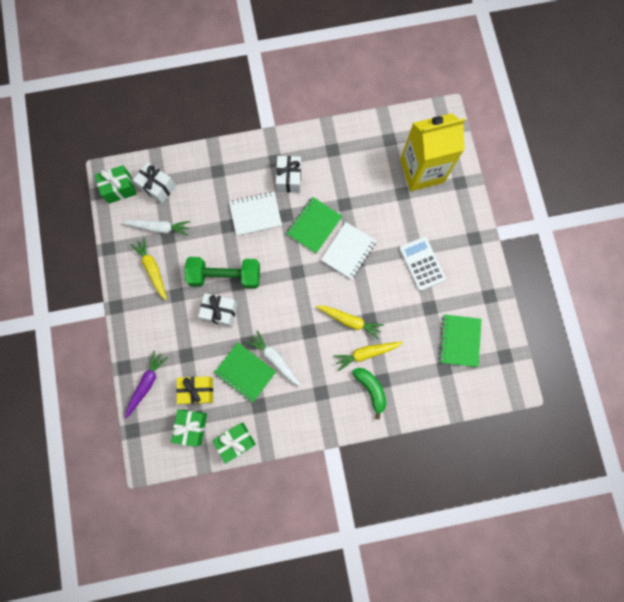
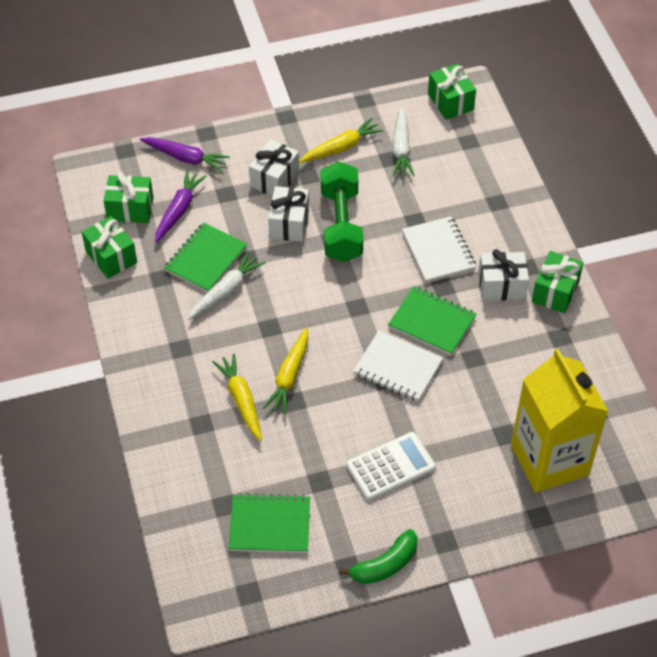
camera: 85 degrees right, 25 degrees down
white gift [133,162,176,204] -> white gift moved to [249,140,299,196]
yellow gift [176,376,213,404] -> purple carrot [155,170,207,243]
green banana [352,368,386,420] -> green banana moved to [339,529,417,584]
none -> green gift [532,251,584,313]

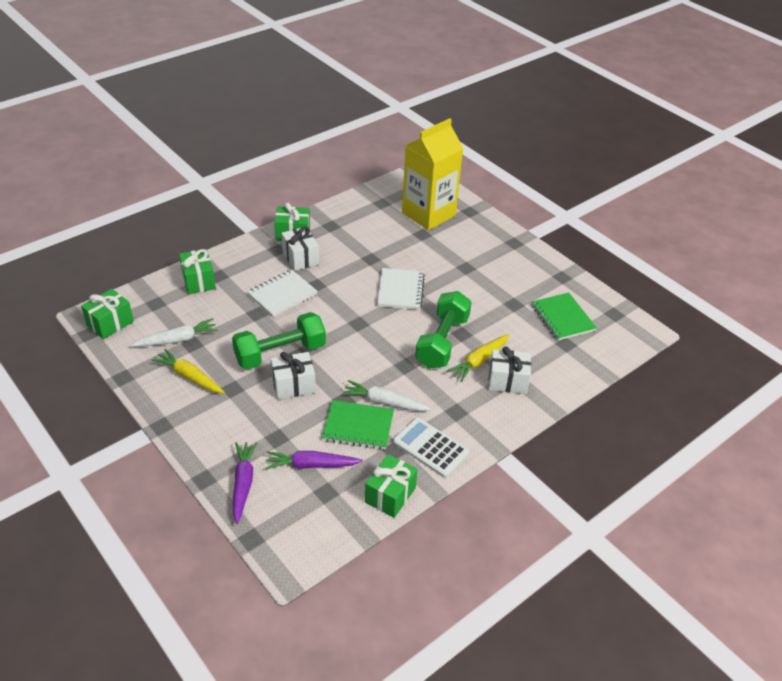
camera: 115 degrees left, 10 degrees down
green gift [104,172,154,223] -> green gift moved to [179,249,216,294]
white gift [249,140,299,196] -> white gift moved to [489,346,531,394]
yellow carrot [263,327,308,415] -> green dumbbell [415,291,471,369]
green banana [339,529,417,584] -> none
white calculator [346,432,436,501] -> white calculator moved to [393,417,469,477]
green notebook [388,286,476,355] -> none

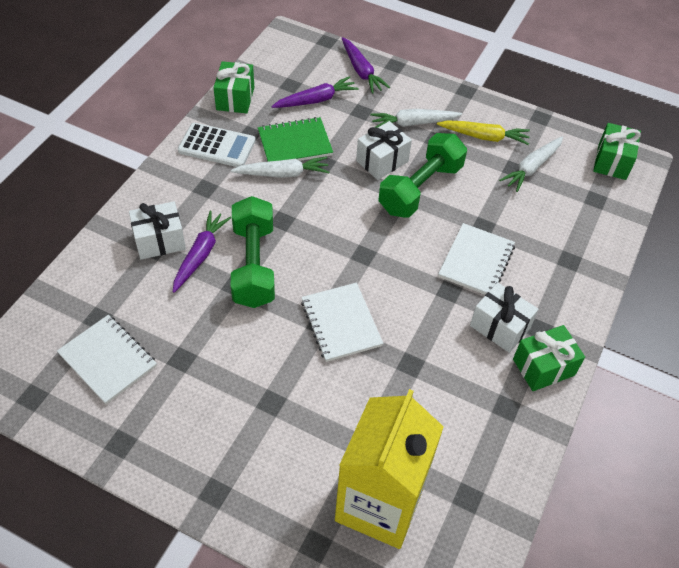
camera: 155 degrees right, 10 degrees up
green gift [179,249,216,294] -> none
yellow carrot [447,334,509,382] -> purple carrot [173,210,231,293]
green notebook [532,293,597,340] -> white notebook [57,315,157,404]
none -> white carrot [370,109,462,128]

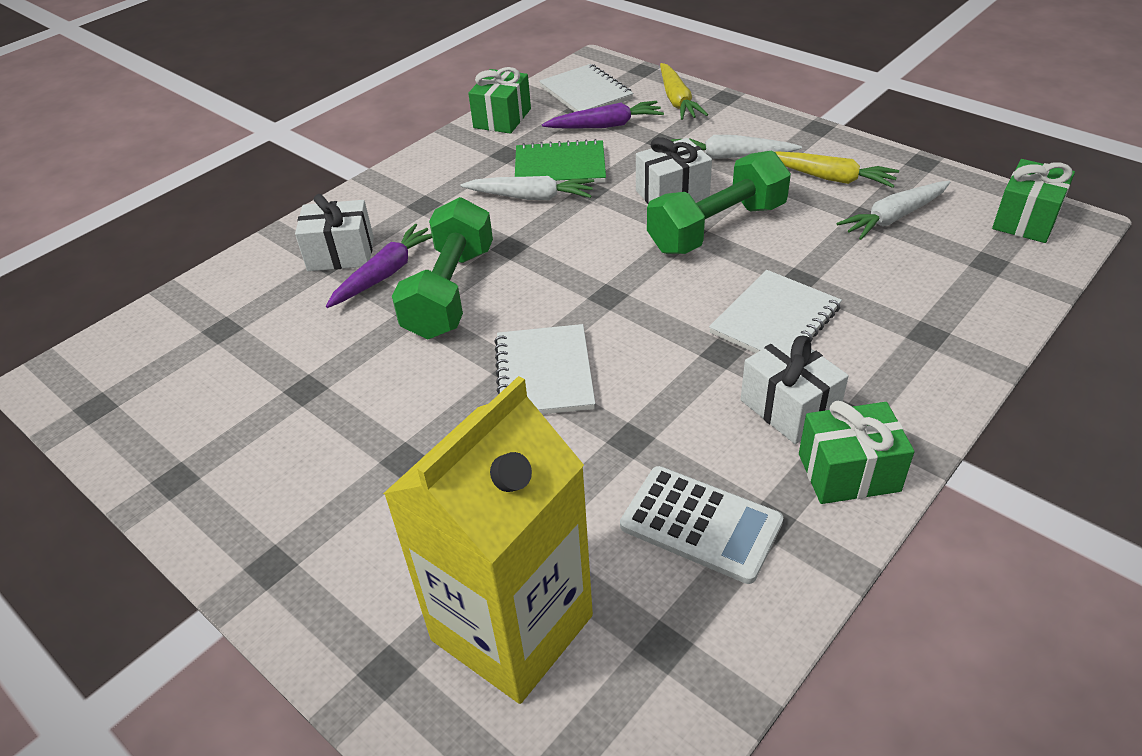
camera: 20 degrees right, 10 degrees down
white notebook [57,315,157,404] -> white notebook moved to [539,64,633,112]
white calculator [178,123,255,167] -> white calculator moved to [620,466,783,584]
purple carrot [342,37,390,94] -> yellow carrot [660,63,708,120]

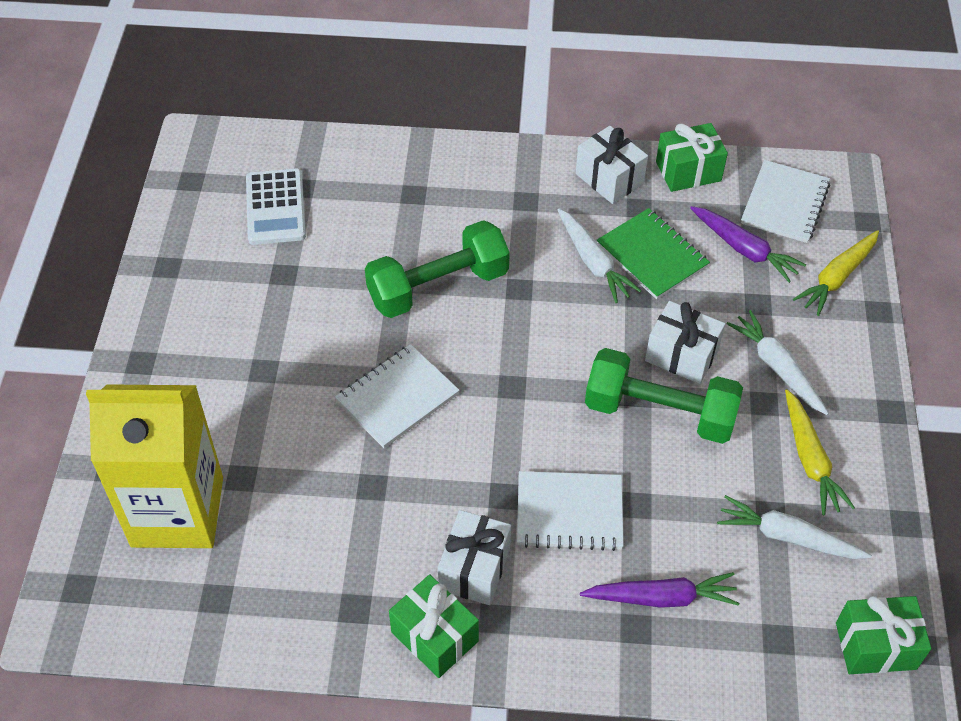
camera: 50 degrees right, 10 degrees up
white gift [295,194,374,271] -> white gift moved to [576,126,648,204]
purple carrot [326,224,432,308] -> purple carrot moved to [580,572,739,608]
white calculator [620,466,783,584] -> white calculator moved to [246,168,306,245]

